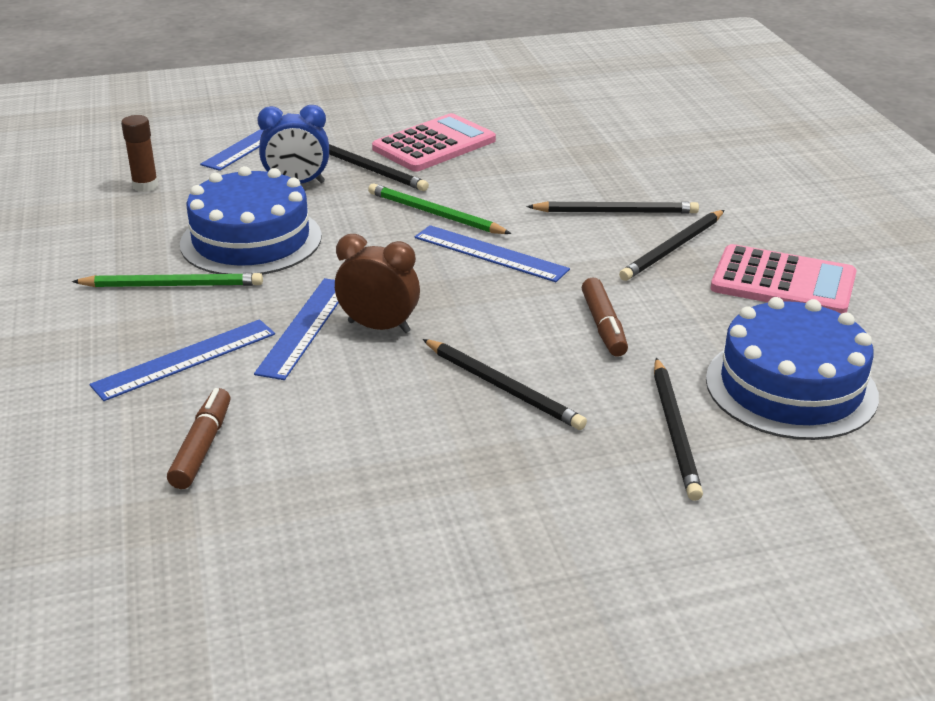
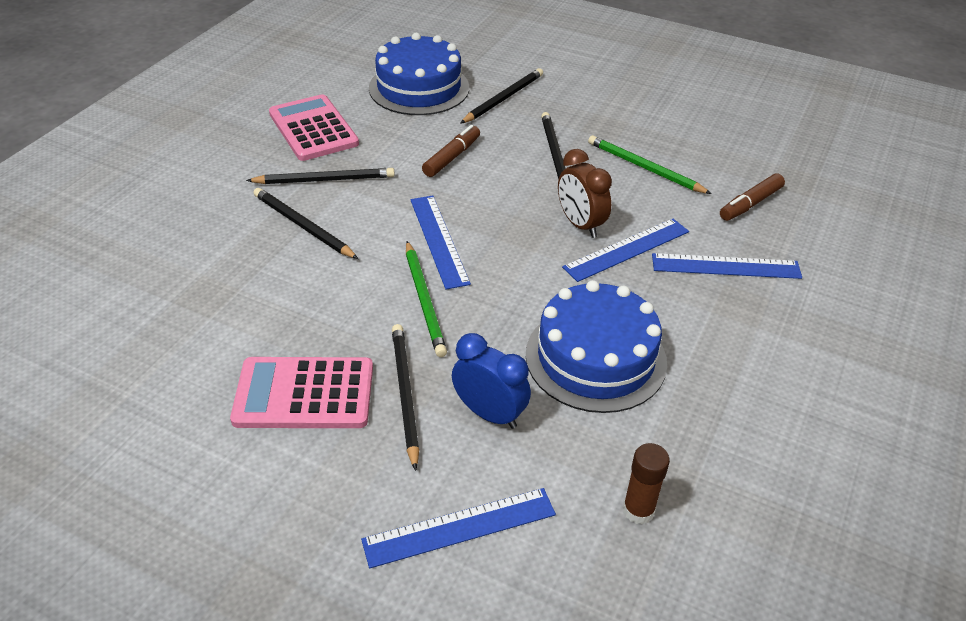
camera: 140 degrees left, 10 degrees up
green pencil [72,273,263,287] -> green pencil moved to [588,135,712,194]

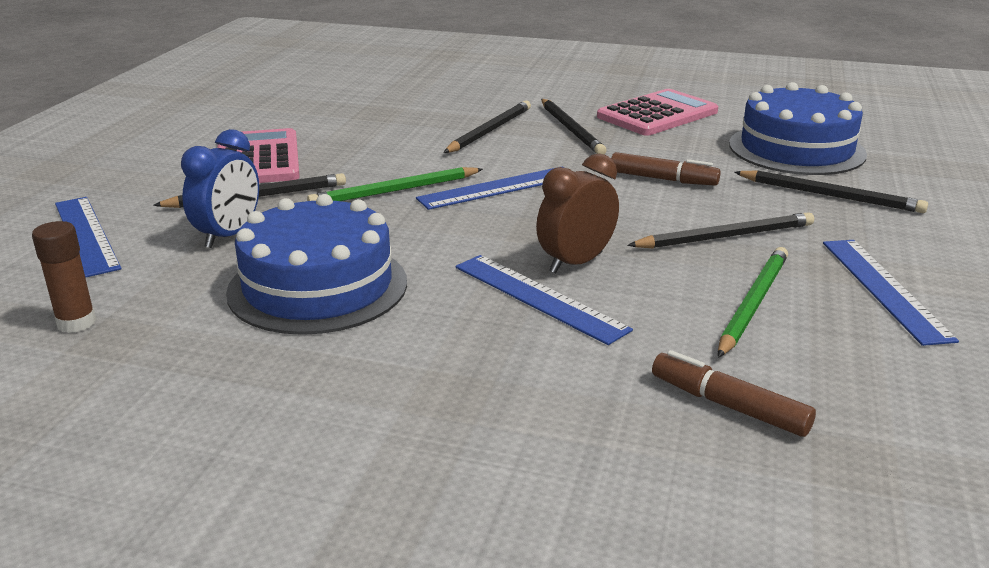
camera: 80 degrees right, 15 degrees down
blue ruler [652,253,802,279] -> blue ruler moved to [823,240,959,346]

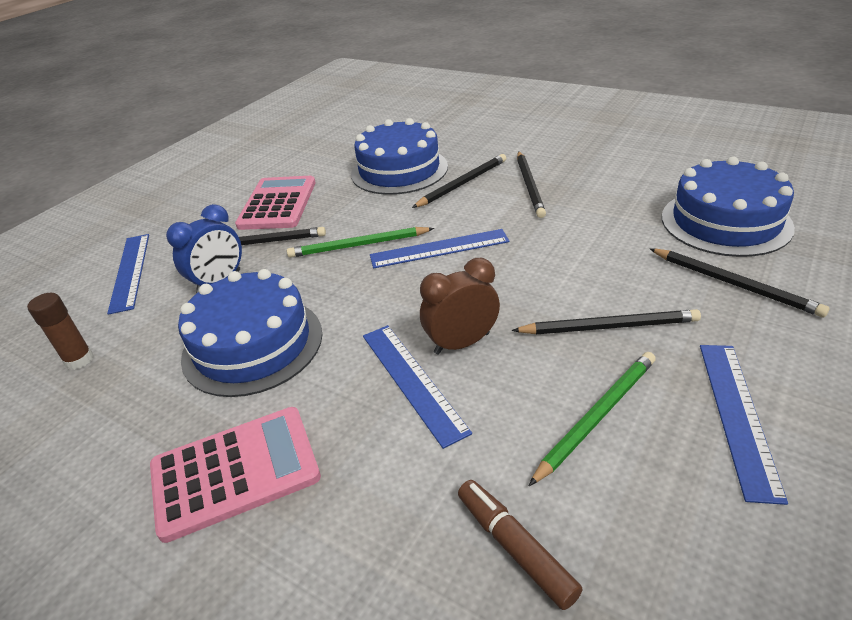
camera: 20 degrees right, 10 degrees up
pink calculator [597,89,718,136] -> pink calculator moved to [150,407,321,543]
brown marker [611,152,721,186] -> none
none -> blue cake [351,118,448,195]

